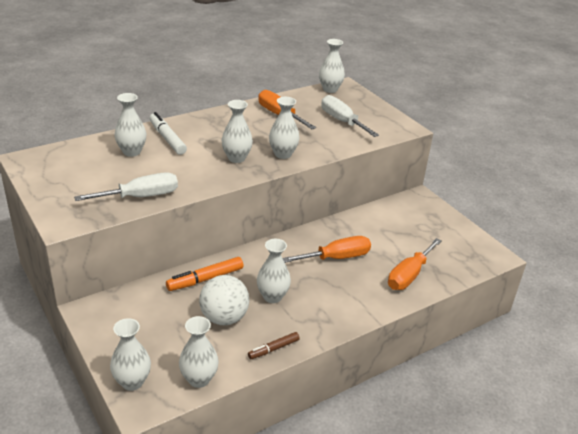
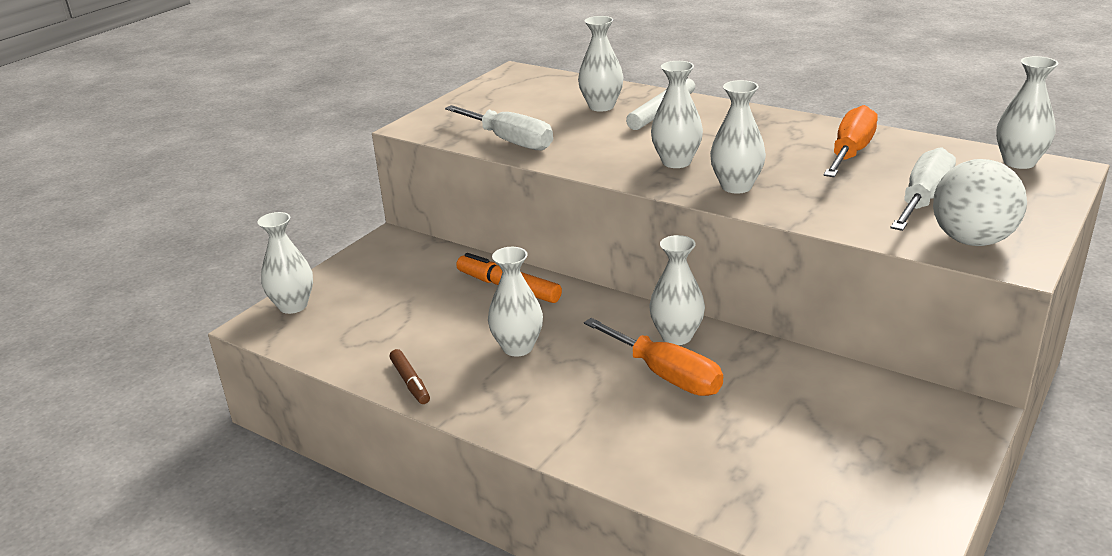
camera: 70 degrees right, 5 degrees down
white vase [179,316,219,388] -> white vase moved to [649,235,705,345]
white ball [199,275,250,325] -> white ball moved to [933,159,1027,246]
brown marker [248,332,300,359] -> brown marker turned 150 degrees counterclockwise [390,349,430,404]
orange screwdriver [388,238,442,290] -> none

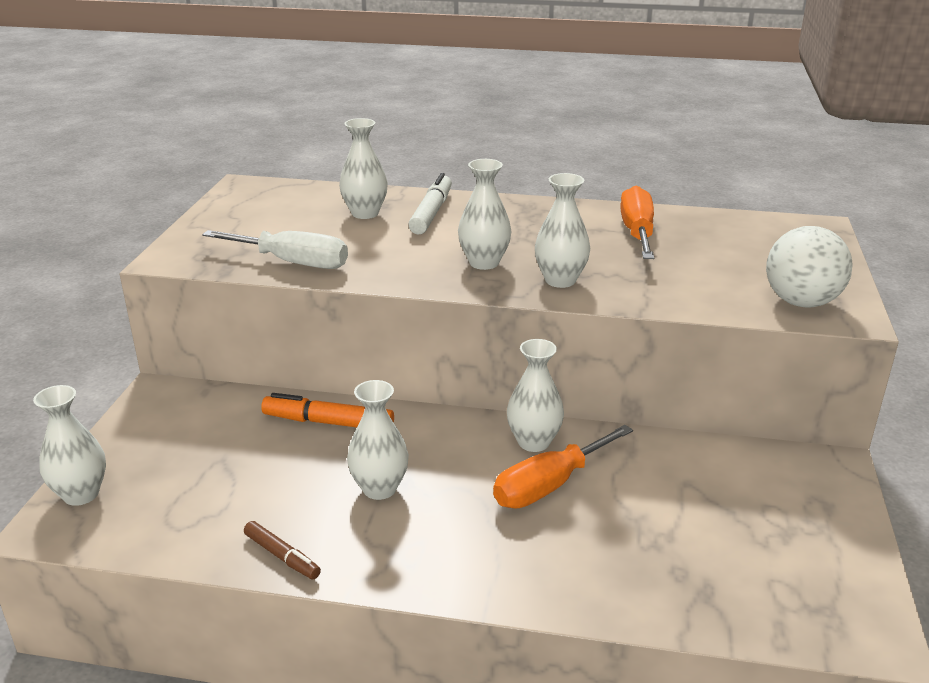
camera: 25 degrees left, 0 degrees up
orange screwdriver [584,318,723,396] -> orange screwdriver turned 120 degrees clockwise [493,425,633,508]
white screwdriver [891,147,956,231] -> none
white vase [996,56,1059,169] -> none

